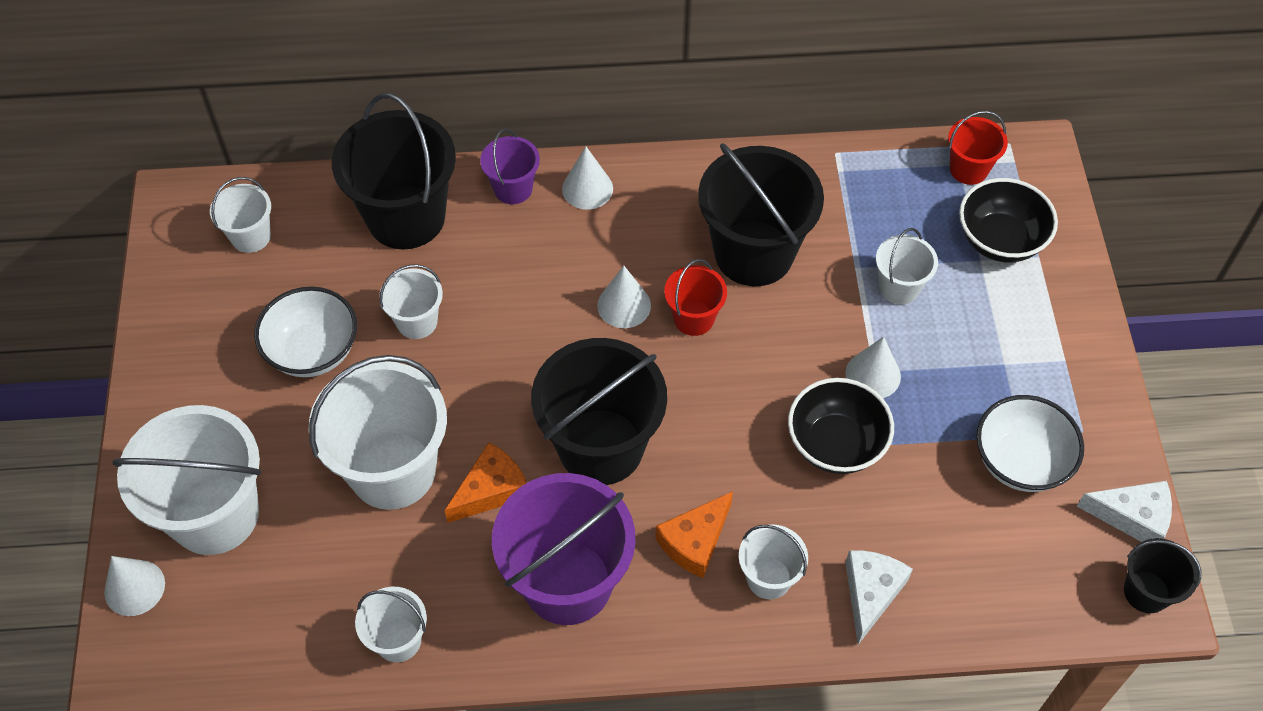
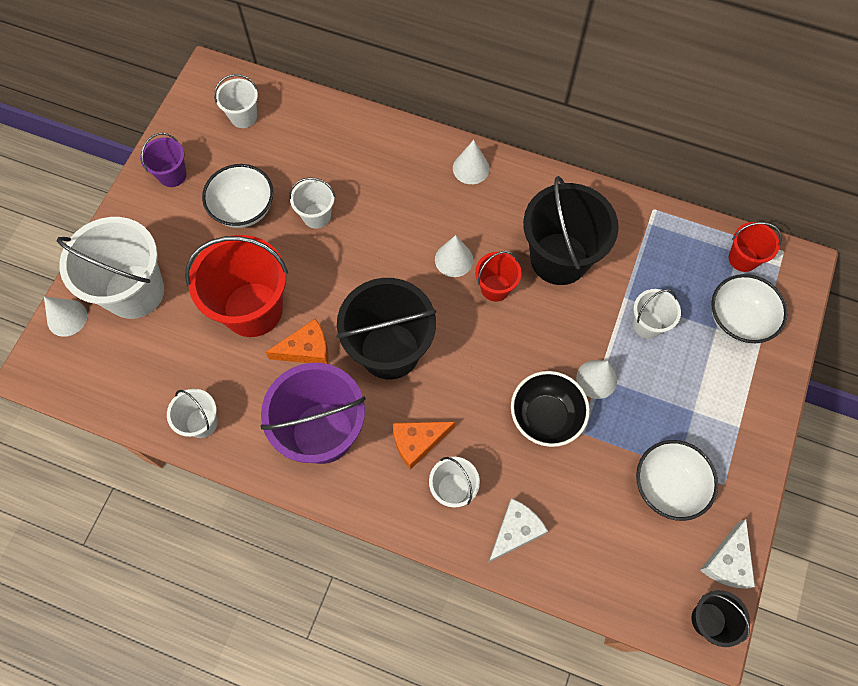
camera: 25 degrees right, 10 degrees up
white bucket [309,355,447,510] -> red bucket [185,235,288,337]
black bucket [332,93,456,250] -> none
purple bucket [480,129,540,204] -> purple bucket moved to [140,133,187,187]
black bowl [959,178,1058,263] -> white bowl [711,274,788,344]
white cheese [1077,481,1172,542] -> white cheese turned 75 degrees clockwise [700,519,755,589]

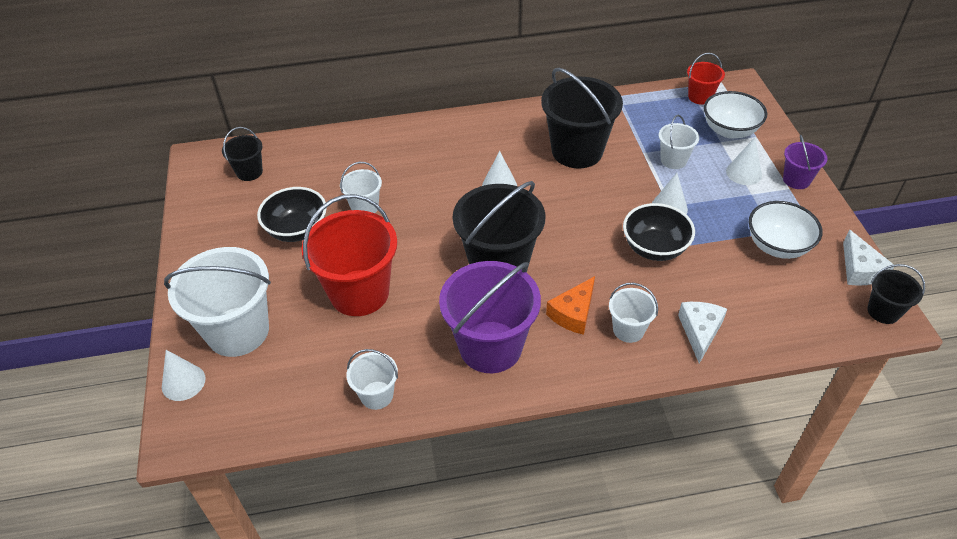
camera: 30 degrees left, 20 degrees down
purple bucket [140,133,187,187] -> purple bucket moved to [783,135,827,189]
white bowl [202,164,273,228] -> black bowl [257,187,327,242]
white bucket [214,74,258,128] -> black bucket [222,127,263,181]
orange cheese [266,318,329,364] -> none
white cone [453,140,490,184] -> white cone moved to [726,138,762,185]
red bucket [475,251,522,302] -> none

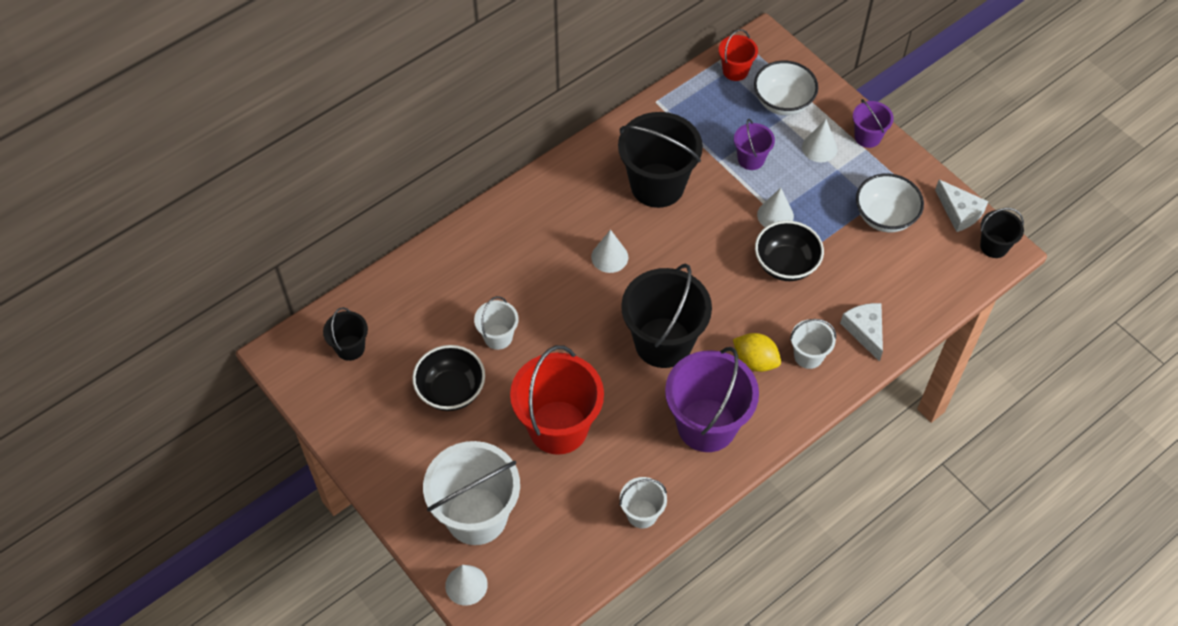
camera: 30 degrees left, 10 degrees up
orange cheese [546,276,595,335] -> yellow lemon [733,333,781,372]
white bucket [659,115,699,169] -> purple bucket [734,119,775,170]

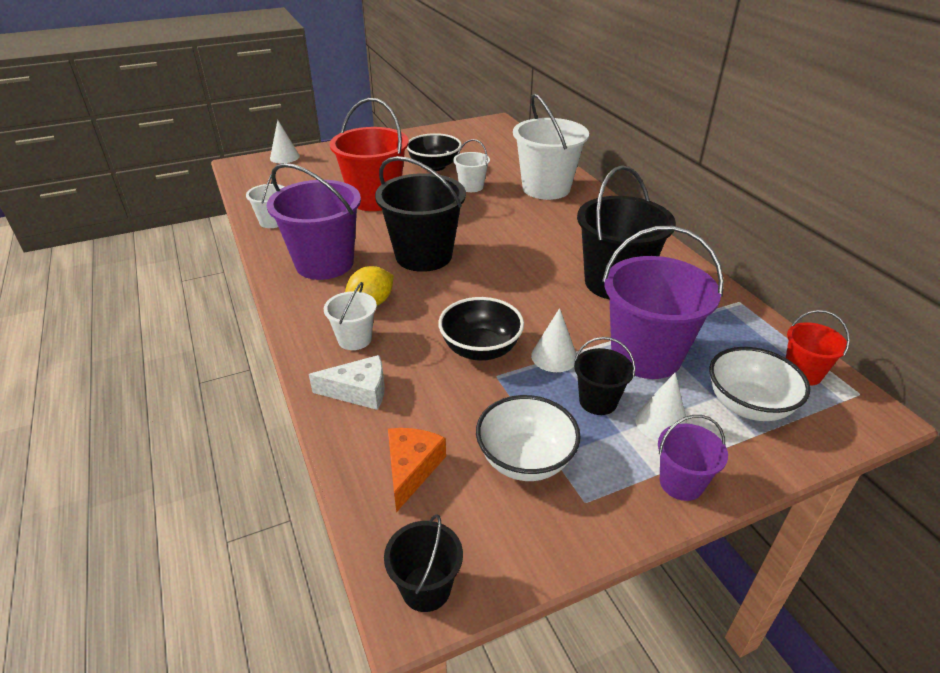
camera: 105 degrees right, 20 degrees down
black bucket [323,307,368,361] -> black bucket moved to [574,337,635,415]
white bucket [423,441,520,545] -> white bucket moved to [513,93,589,200]
white cone [591,230,628,273] -> none
purple bucket [734,119,775,170] -> purple bucket [602,226,724,379], size x2.00
white cheese [935,180,989,232] -> none
none -> orange cheese [388,428,446,512]

